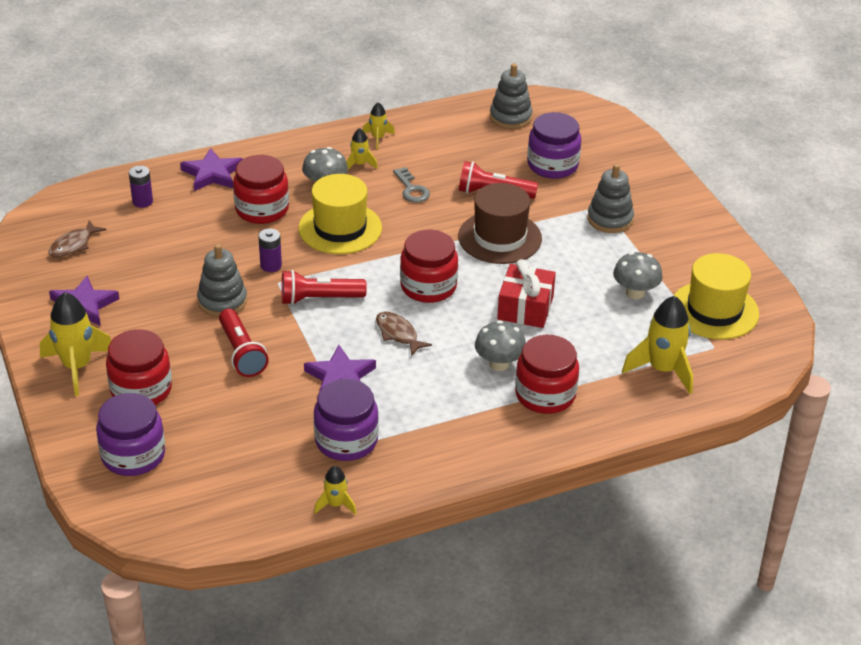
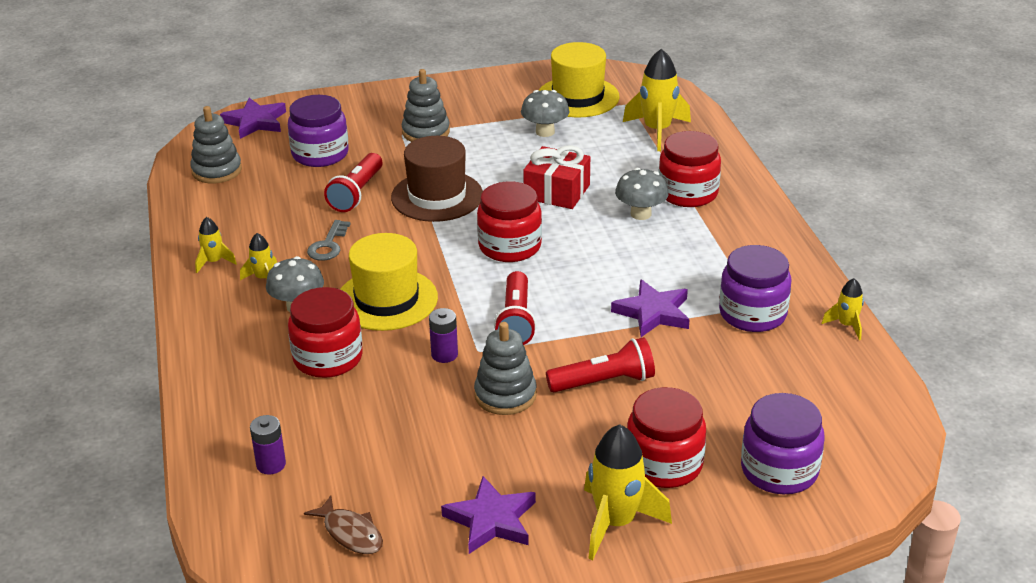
camera: 80 degrees left, 5 degrees down
purple star [180,148,243,191] -> purple star moved to [220,98,286,139]
brown fish [376,311,432,356] -> none
grey key [393,167,430,203] -> grey key turned 120 degrees clockwise [307,220,351,261]

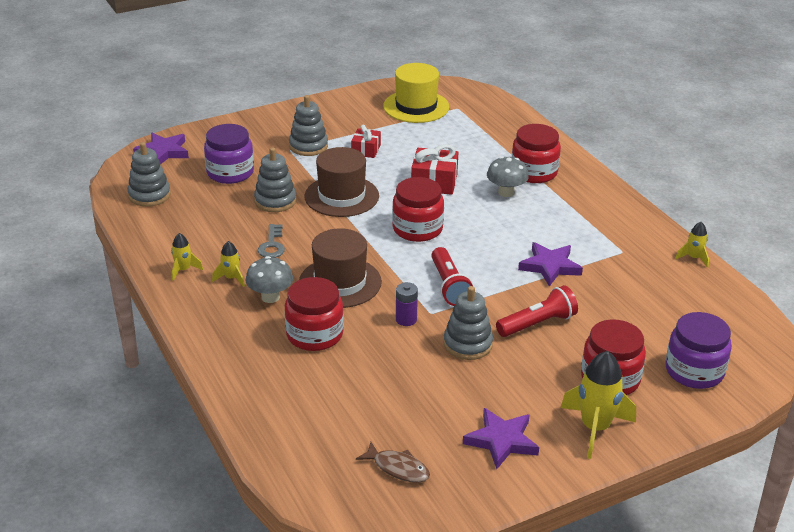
camera: 15 degrees left, 0 degrees up
purple battery [250,415,286,475] -> none
red flashlight [324,153,383,212] -> grey stacking toy [254,148,296,212]
yellow hat [340,233,438,331] -> brown hat [299,228,382,308]
grey mushroom [521,90,569,137] -> none
yellow rocket [623,48,691,151] -> none
purple jar [719,245,792,332] -> none
none -> red gift [351,125,381,158]

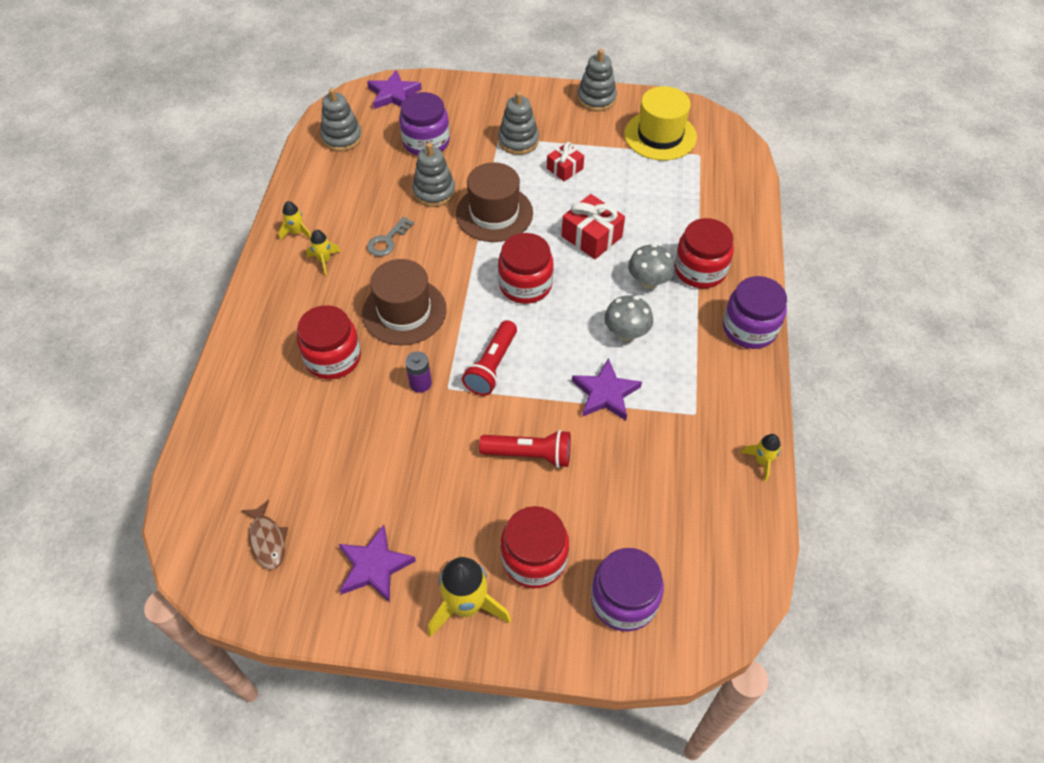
camera: 35 degrees right, 20 degrees up
grey mushroom [246,256,293,303] -> grey mushroom moved to [604,295,653,341]
grey stacking toy [443,286,493,360] -> grey stacking toy moved to [577,49,617,111]
none -> purple jar [723,276,787,349]

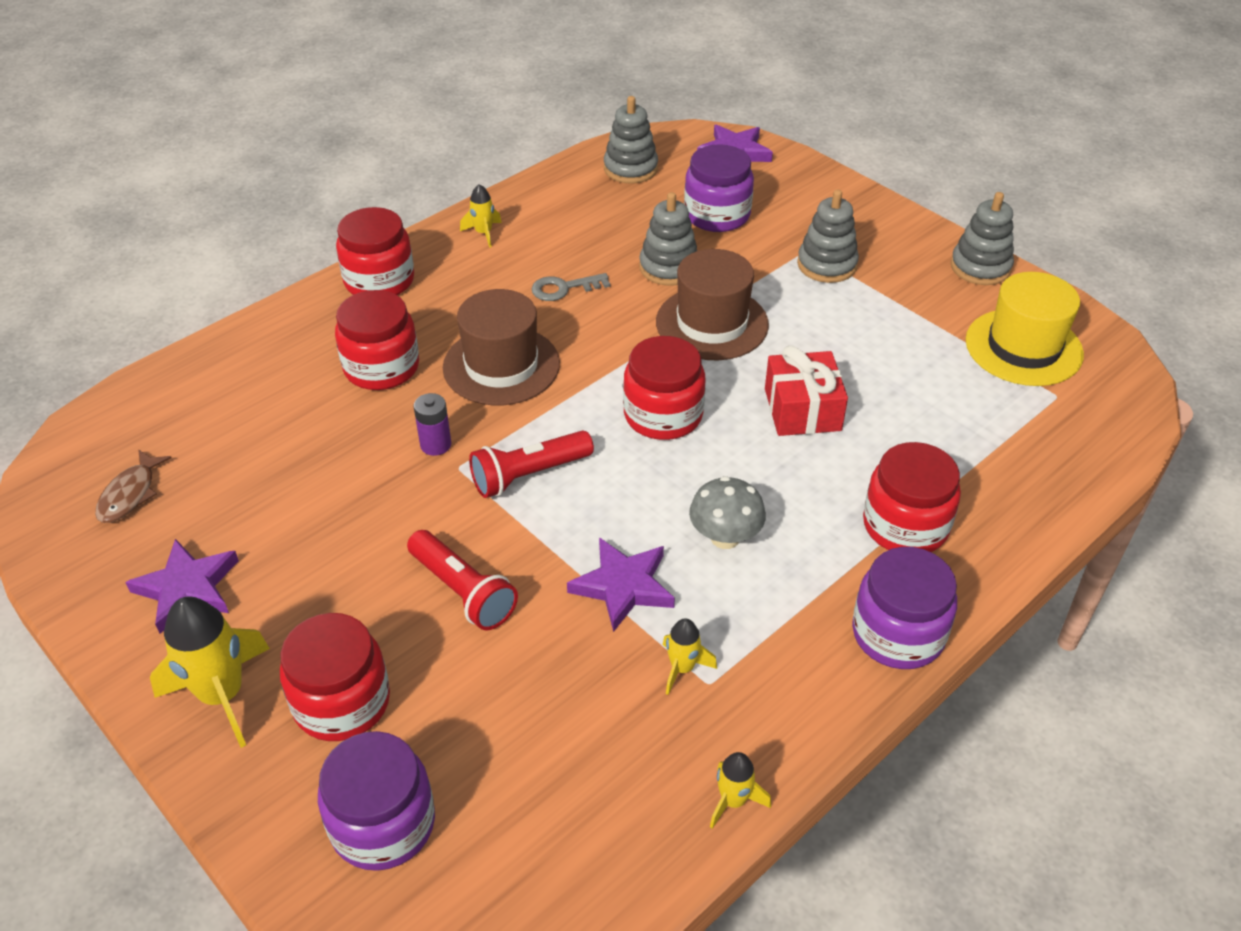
camera: 40 degrees right, 10 degrees down
yellow rocket [306,230,341,275] -> yellow rocket moved to [663,618,717,695]
red gift [547,142,584,181] -> none
grey mushroom [628,244,675,289] -> none
none -> red jar [336,207,414,295]

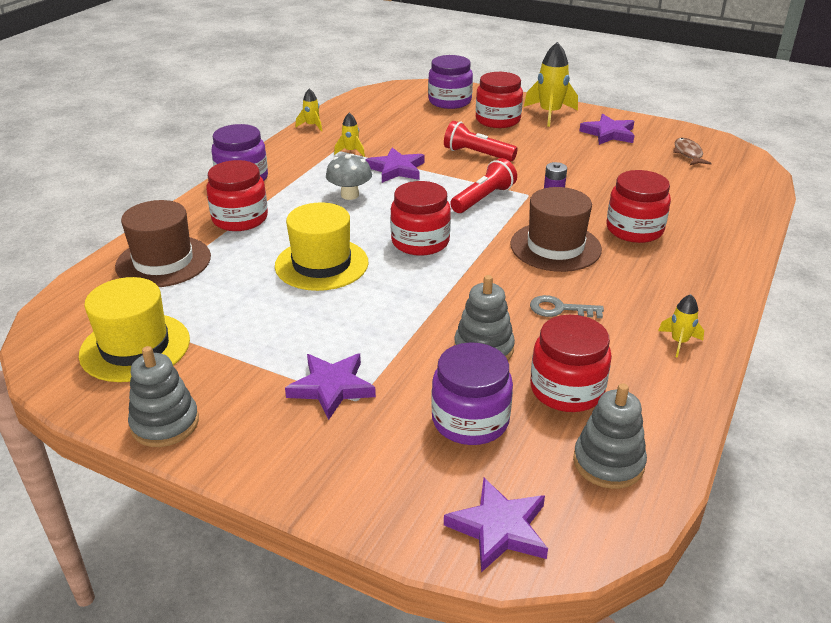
camera: 160 degrees right, 10 degrees down
red jar [336,207,414,295] -> red jar moved to [530,315,612,412]
grey key [531,273,610,301] -> grey key turned 135 degrees counterclockwise [530,295,604,318]
brown hat [656,249,769,360] -> brown hat moved to [115,200,211,287]
red gift [765,346,848,436] -> yellow hat [275,202,369,291]
grey stacking toy [797,189,859,283] -> purple star [285,354,376,420]

